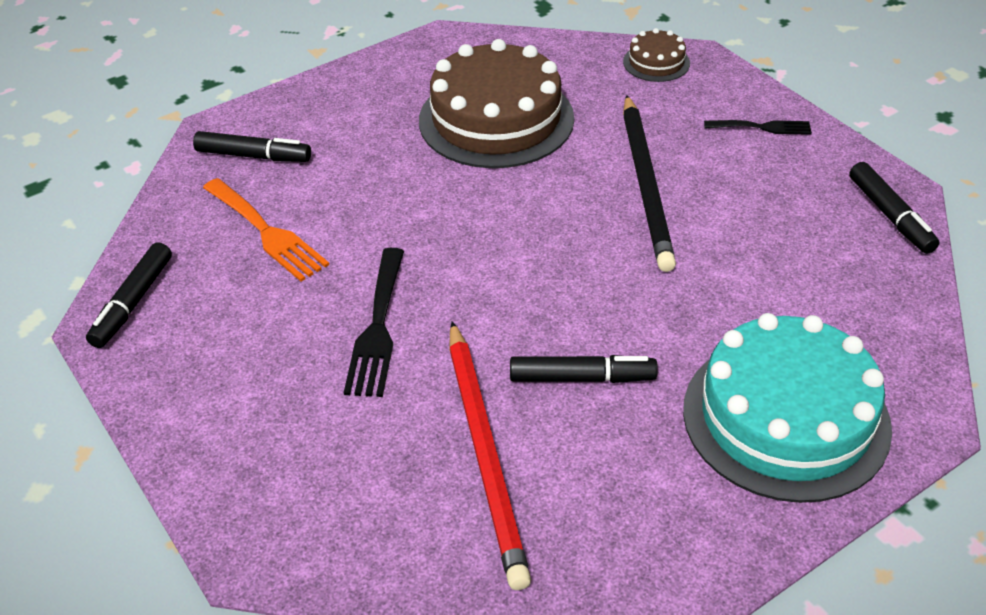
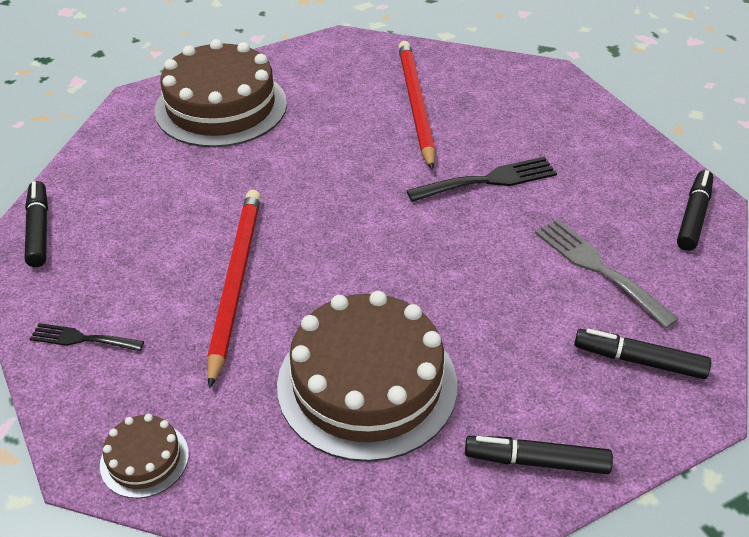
camera: 175 degrees left, 0 degrees up
orange fork [203,178,329,281] -> grey fork [535,219,679,328]
black fork [344,248,404,397] -> black fork turned 60 degrees clockwise [406,157,557,202]
black marker [510,355,658,383] -> black marker moved to [465,436,613,474]
black pencil [623,95,676,272] -> red pencil [207,190,261,389]
turquoise cake [683,313,892,503] -> brown cake [154,39,287,147]

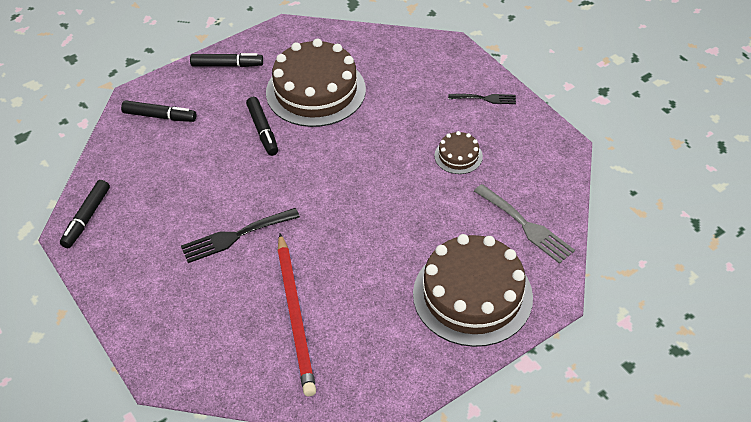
camera: 175 degrees right, 5 degrees up
black marker [25,181,48,267] -> black marker moved to [246,97,278,156]
brown cake [100,414,189,498] -> brown cake moved to [434,131,483,174]
red pencil [207,190,261,389] -> none
grey fork [535,219,679,328] -> grey fork moved to [474,184,575,264]

